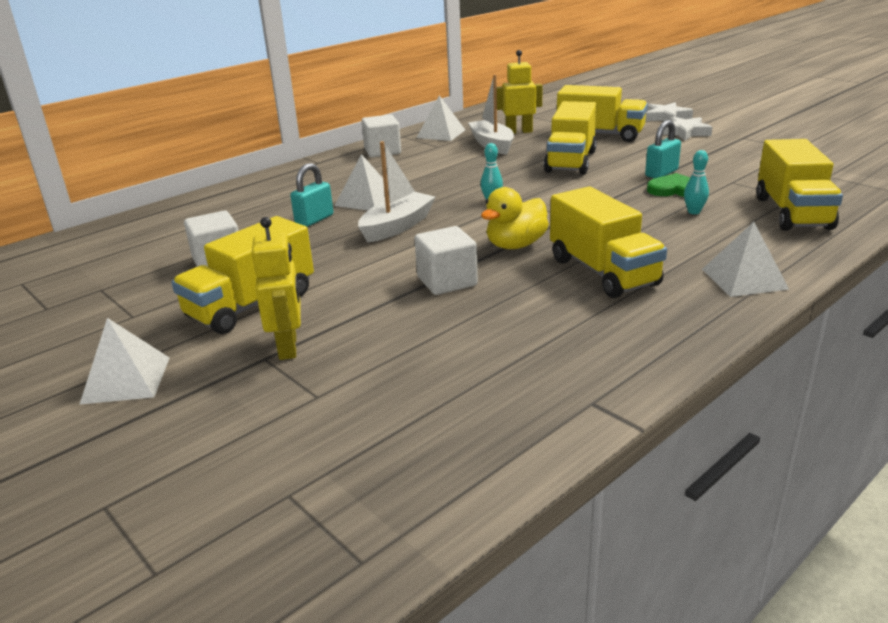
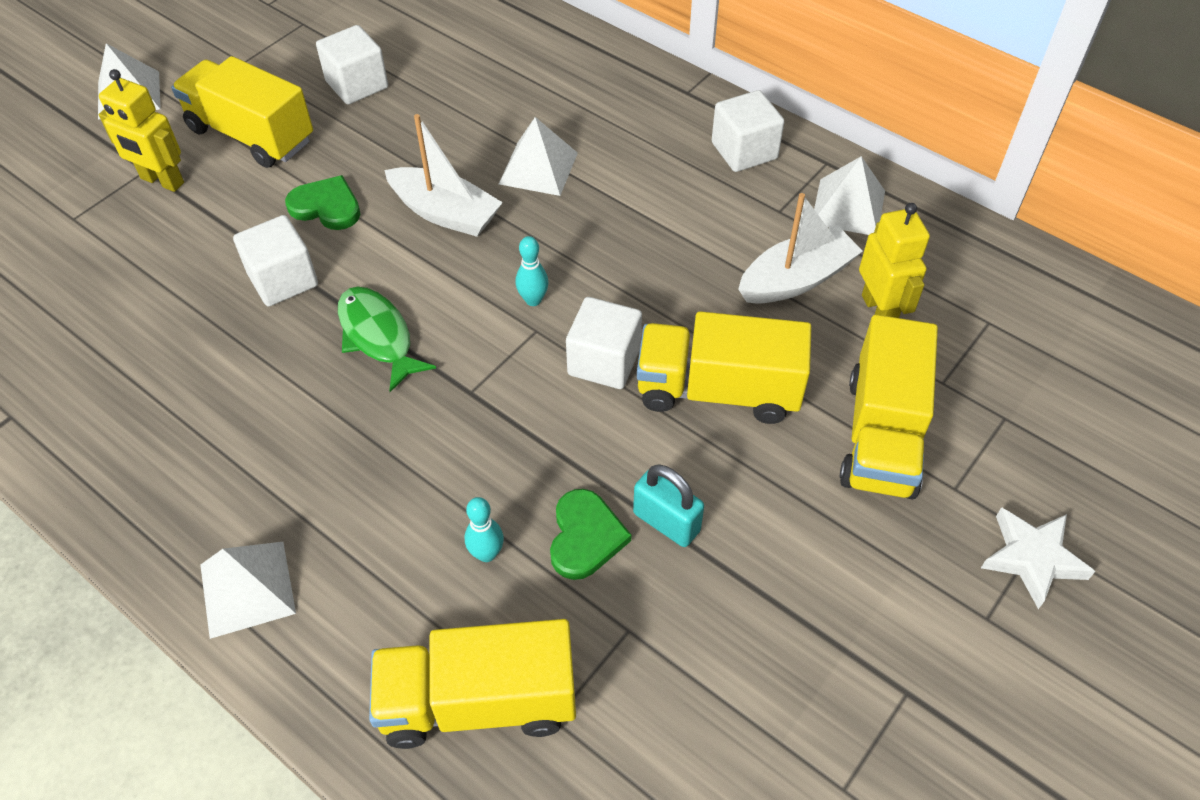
camera: 80 degrees right, 25 degrees up
yellow robot [252,217,301,360] -> yellow robot turned 45 degrees clockwise [99,69,184,192]
turquoise padlock [290,163,333,227] -> none
yellow duck [481,187,549,249] -> green fish [338,286,436,392]
yellow truck [550,187,667,298] -> none
white star [663,116,713,140] -> none
none -> green heart [285,175,360,230]
none -> white cube [566,297,642,389]

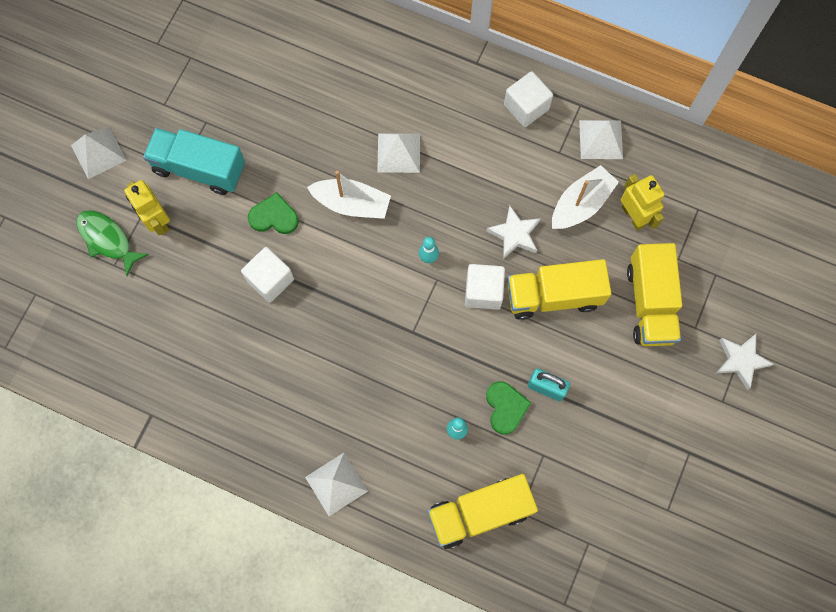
camera: 15 degrees left, 20 degrees up
yellow robot [99,69,184,192] -> yellow robot turned 45 degrees clockwise [124,180,170,235]
yellow truck [171,56,313,168] -> turquoise truck [143,128,245,195]
white cube [316,25,388,104] -> none
green fish [338,286,436,392] -> green fish moved to [77,210,149,276]
none -> white star [486,206,541,259]

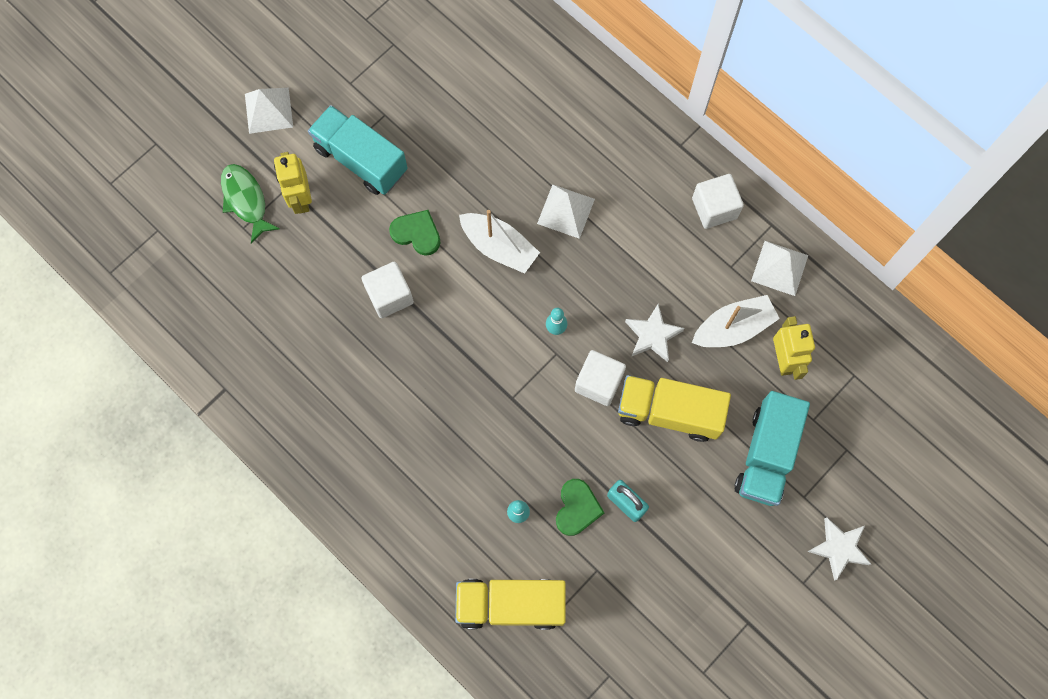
camera: 20 degrees right, 0 degrees up
white pyramid [305,453,368,516] -> none
yellow truck [627,243,682,346] -> turquoise truck [734,391,810,506]

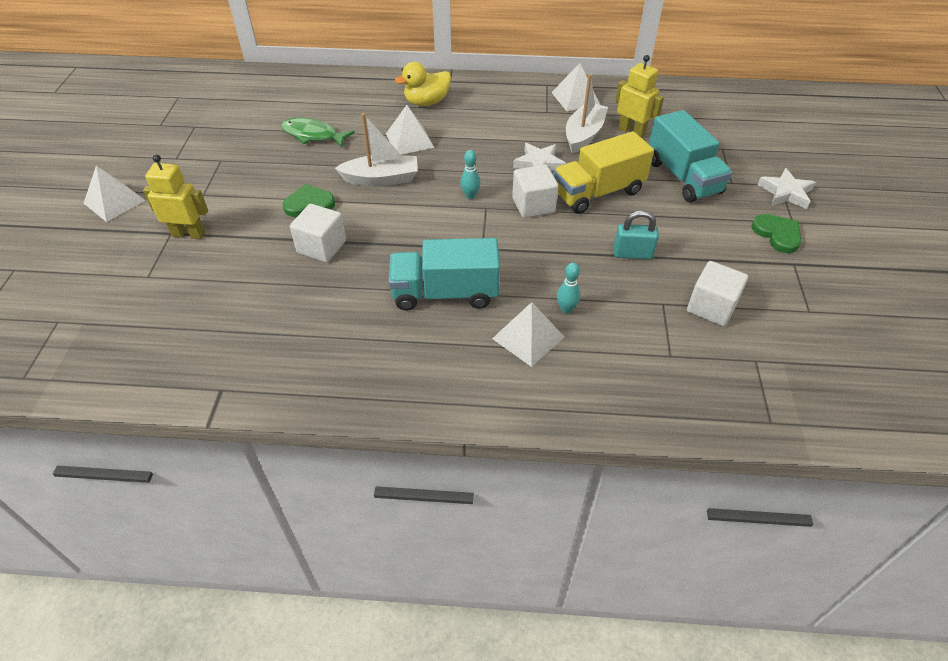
camera: 40 degrees left, 25 degrees down
green fish [221,164,280,244] -> green fish moved to [281,118,355,148]
yellow robot [274,152,312,214] -> yellow robot turned 150 degrees clockwise [143,155,208,239]
turquoise truck [308,105,408,195] -> turquoise truck moved to [388,238,500,311]
yellow truck [455,579,566,630] -> none
green heart [556,479,604,536] -> green heart moved to [752,214,801,253]
white cube [692,174,744,229] -> white cube moved to [687,261,748,326]
none -> yellow duck [395,62,451,106]
none -> white pyramid [492,302,564,367]

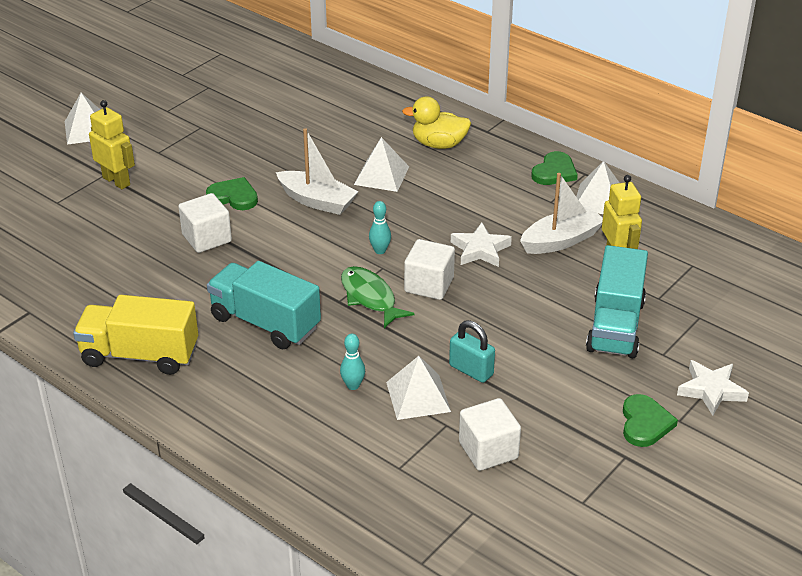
camera: 35 degrees right, 10 degrees down
green fish [281,118,355,148] -> green fish moved to [341,266,415,328]
white pyramid [492,302,564,367] -> white pyramid moved to [386,356,451,420]
yellow truck [553,131,654,214] -> yellow truck moved to [73,295,198,375]
none -> green heart [531,151,578,185]

